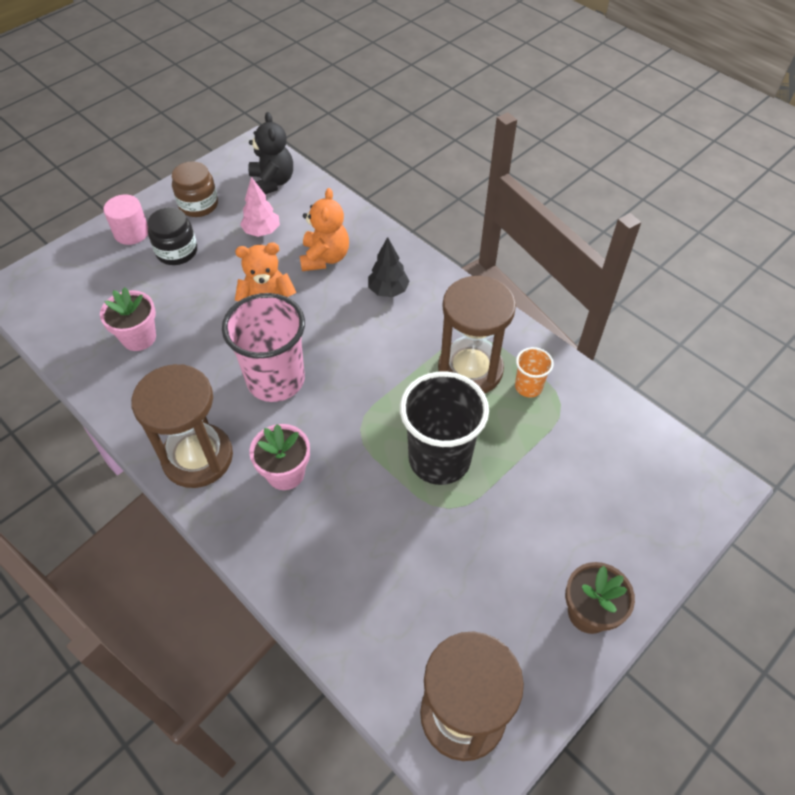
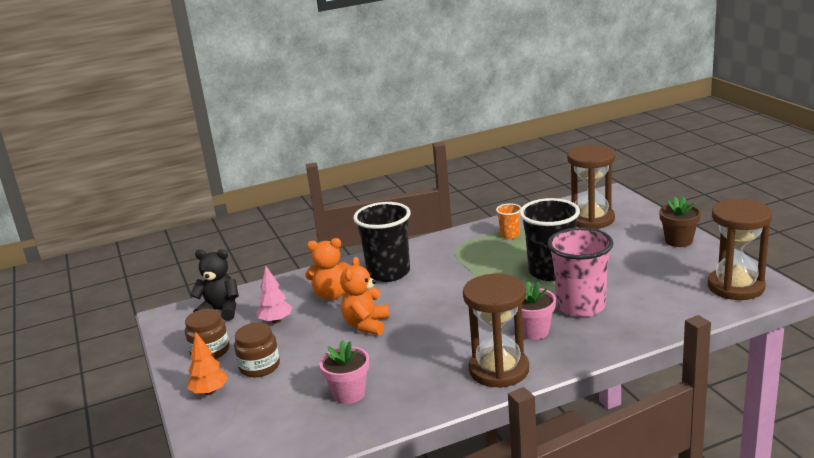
camera: 65 degrees left, 30 degrees down
pink cylinder [103,195,148,245] -> orange tree [187,332,228,395]
black jar [147,207,197,265] -> brown jar [234,323,280,377]
pink cup [222,293,305,402] -> pink cup moved to [548,227,613,317]
orange teddy bear [300,188,349,271] -> orange teddy bear turned 150 degrees clockwise [305,238,351,300]
black tree [368,237,410,297] -> black cup [353,202,411,282]
brown hourglass [438,276,516,394] -> brown hourglass moved to [567,145,615,229]

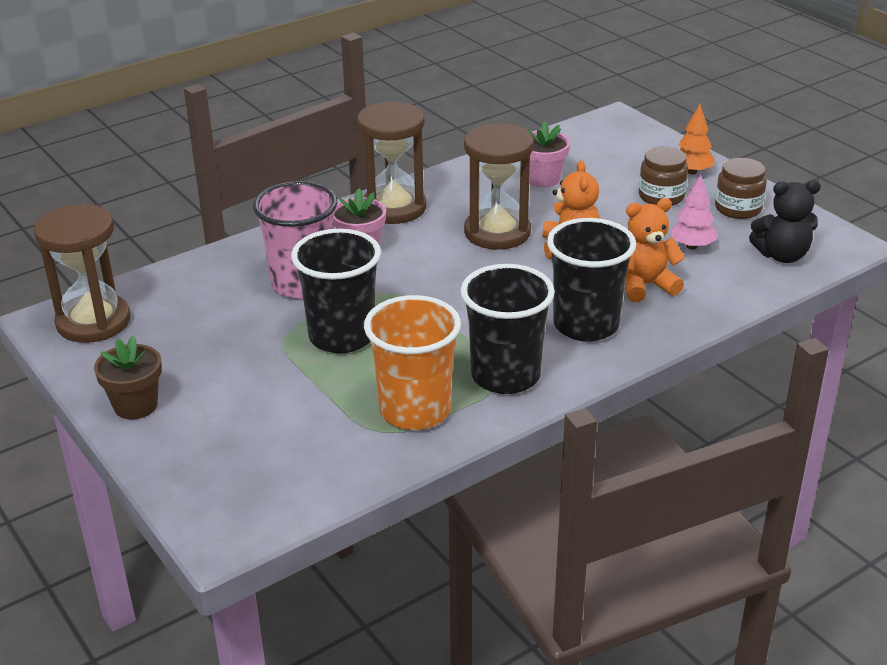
camera: 165 degrees right, 10 degrees up
orange cup [496,203,521,239] -> orange cup [364,295,461,430], size x2.11
brown hourglass [567,145,615,229] -> brown hourglass moved to [464,123,534,250]
none -> black cup [461,264,555,394]

